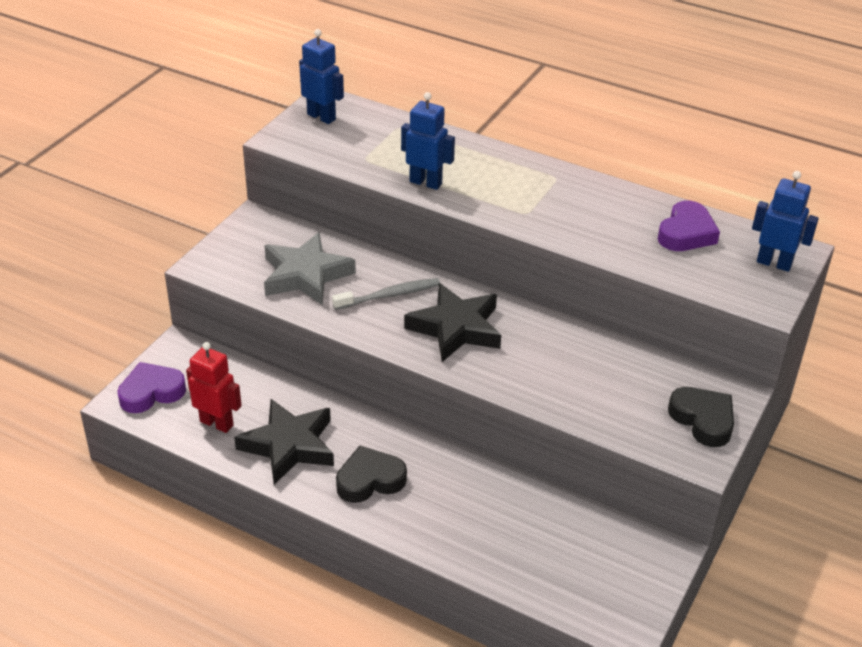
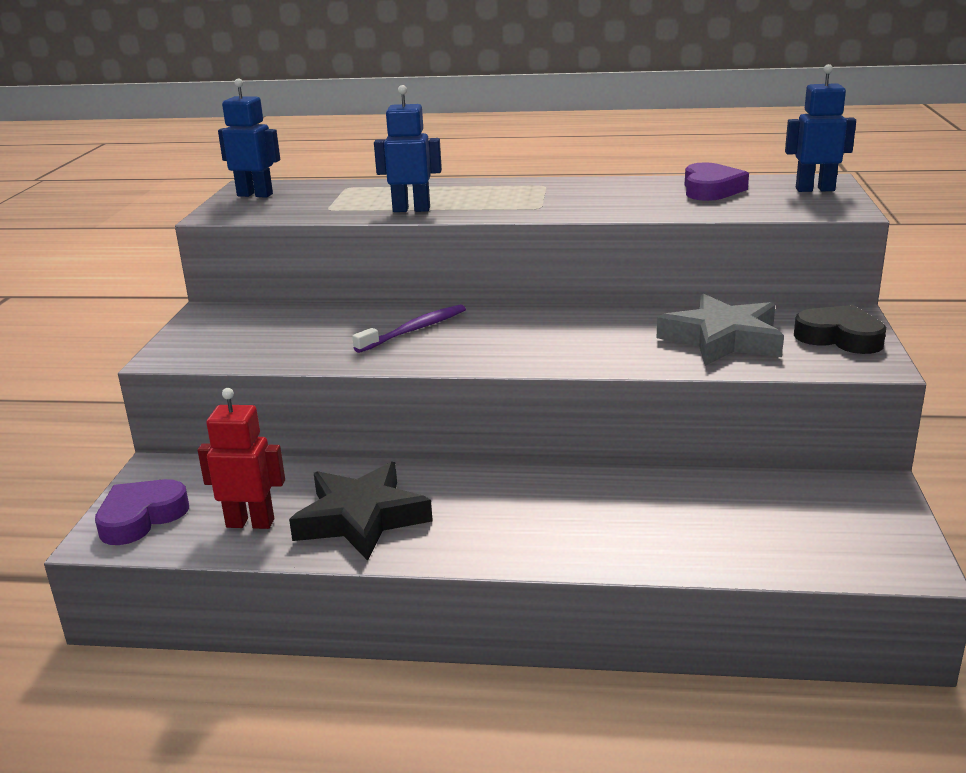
camera: 20 degrees left, 15 degrees down
grey star [264,232,356,305] -> grey star moved to [657,294,784,366]
grey toothbrush [332,278,440,310] -> purple toothbrush [352,304,466,353]
black heart [336,446,407,503] -> none
black star [404,283,501,362] -> none

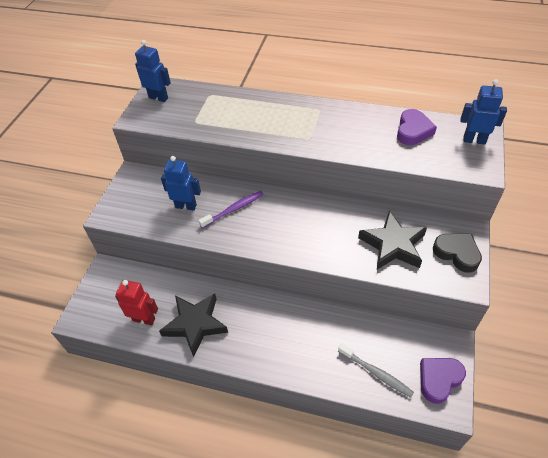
camera: 10 degrees right, 25 degrees up
purple heart [95,479,189,545] -> purple heart moved to [420,358,466,404]
blue robot [374,85,442,212] -> blue robot moved to [161,156,201,210]
grey star [657,294,784,366] -> black star [358,211,427,269]
none -> grey toothbrush [338,343,414,398]

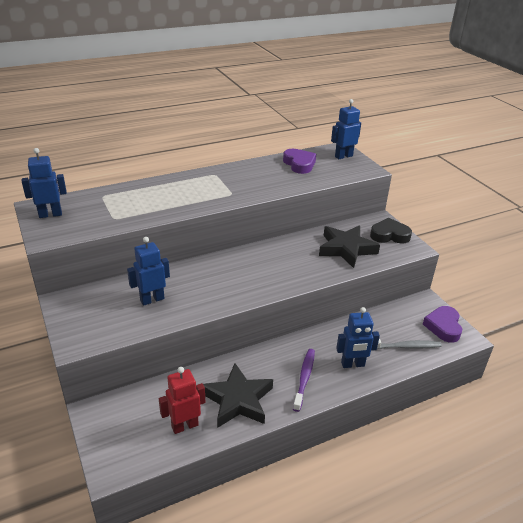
camera: 45 degrees left, 15 degrees down
purple toothbrush [198,191,264,228] -> purple toothbrush moved to [293,349,315,412]
none -> blue robot [336,307,380,368]

